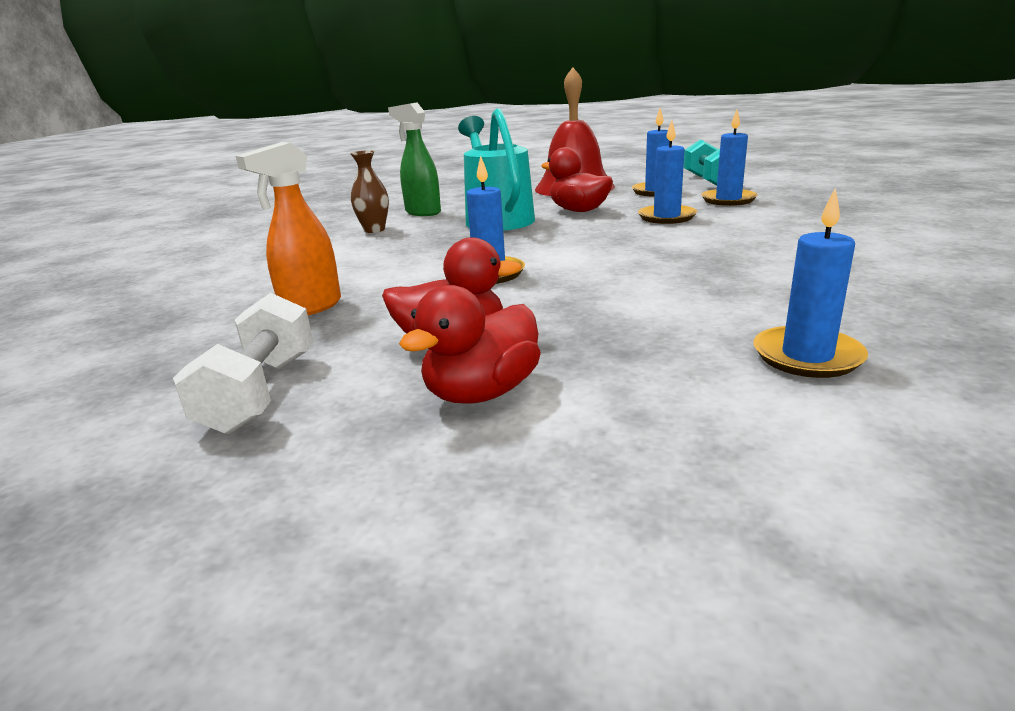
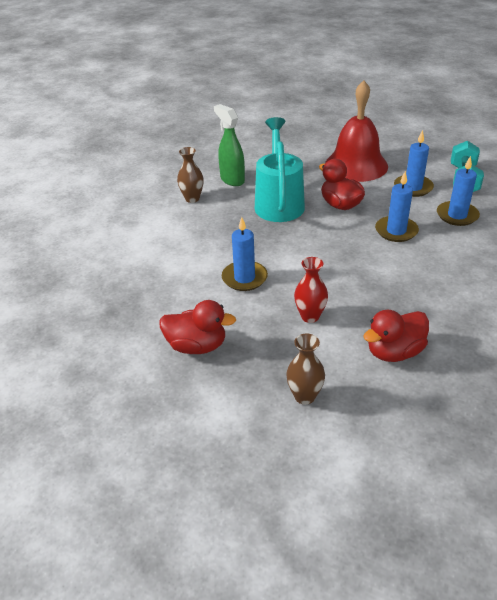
camera: 15 degrees right, 15 degrees up
white dumbbell [173,293,313,434] -> none
orange spray bottle [236,142,341,315] -> none
red duck [399,285,541,404] -> red duck moved to [363,310,429,362]
blue candle [753,188,868,378] -> none
none -> brown vase [286,333,325,405]
none -> red vase [294,257,328,323]

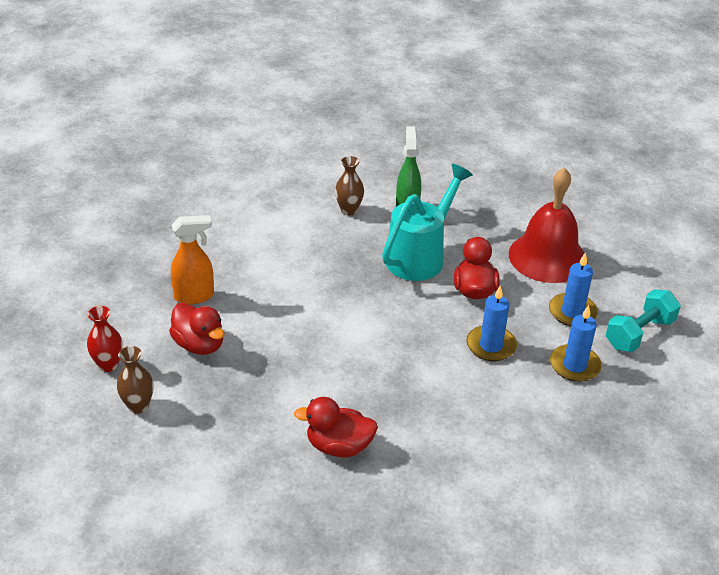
camera: 35 degrees right, 0 degrees up
blue candle [222,217,268,291] -> none
brown vase [286,333,325,405] -> brown vase moved to [117,346,154,414]
red vase [294,257,328,323] -> red vase moved to [87,306,123,372]
none -> orange spray bottle [171,215,214,304]

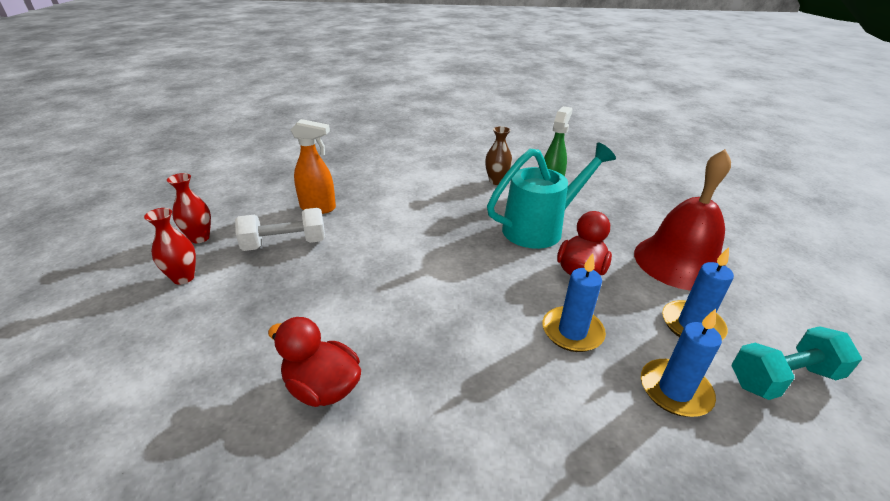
camera: 25 degrees right, 5 degrees down
brown vase [117,346,154,414] -> red vase [144,208,196,285]
red duck [169,303,224,355] -> white dumbbell [235,208,325,251]

